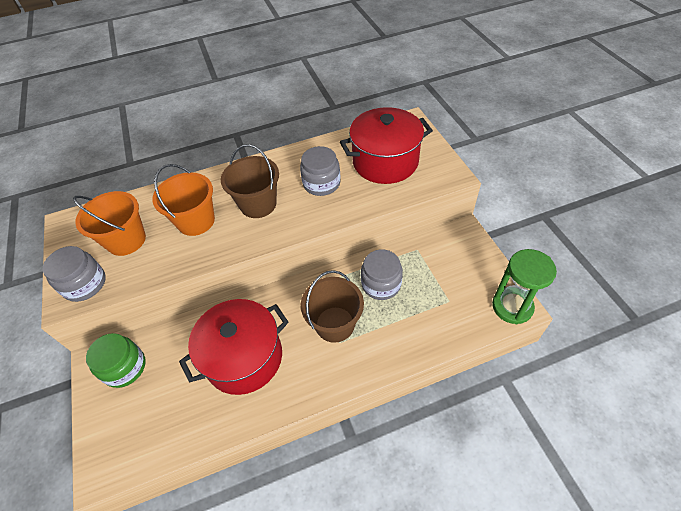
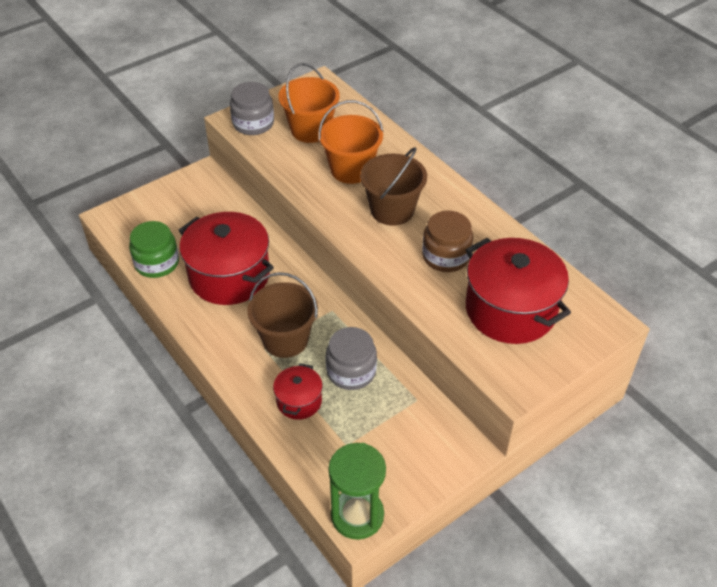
camera: 70 degrees right, 5 degrees down
green jar [86,333,146,388] -> green jar moved to [129,221,179,278]
grey jar [300,146,341,196] -> brown jar [422,211,473,272]
none -> red pot [273,363,323,420]

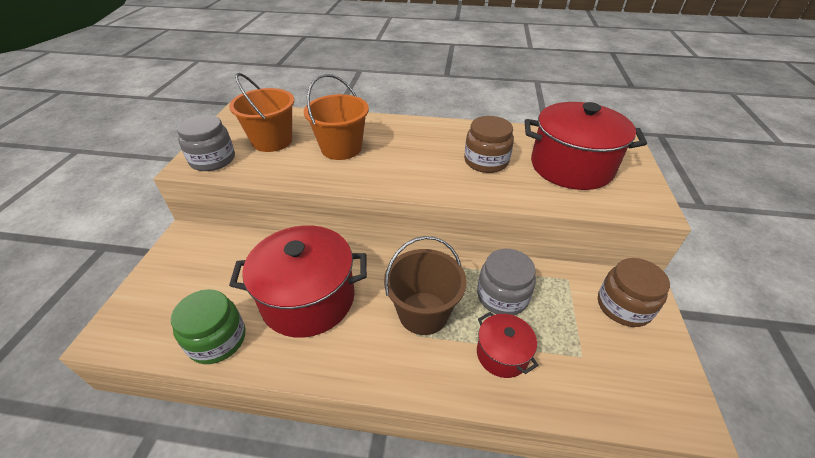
camera: 45 degrees left, 5 degrees down
green hourglass [328,443,386,540] -> none
brown bucket [360,147,427,226] -> none
none -> brown jar [598,258,670,327]

